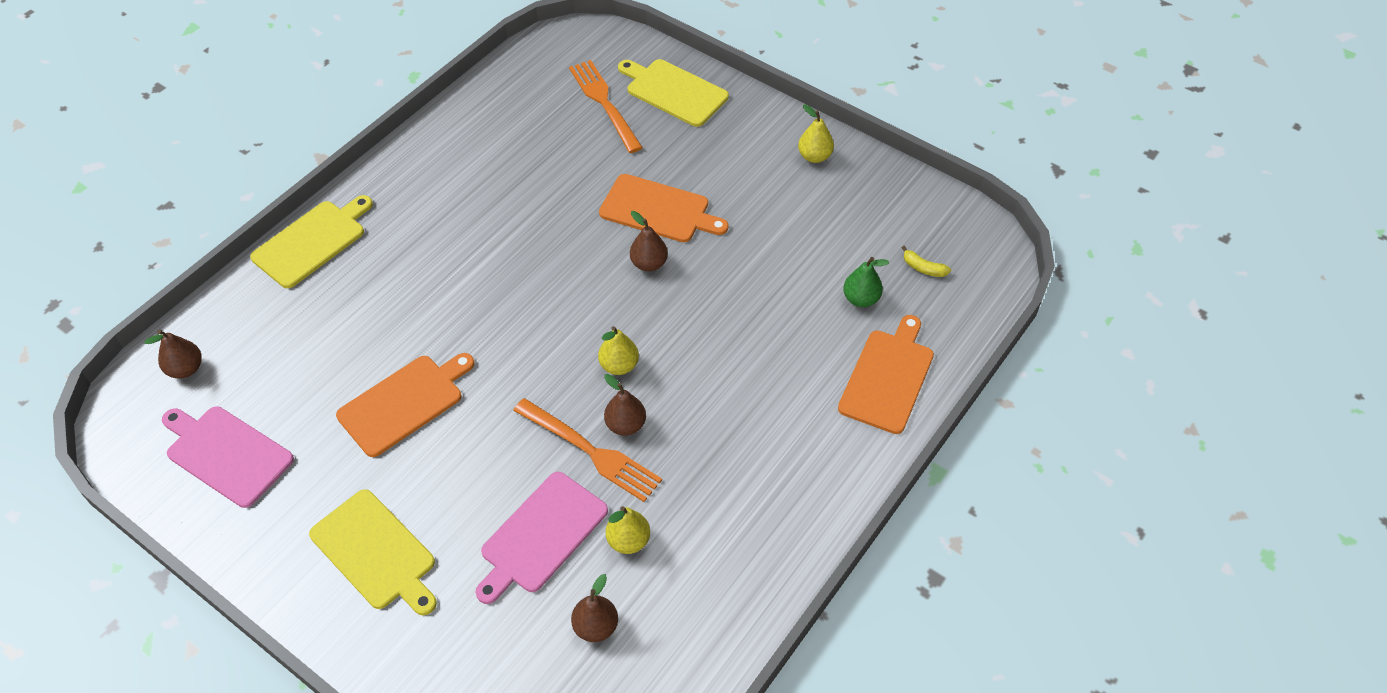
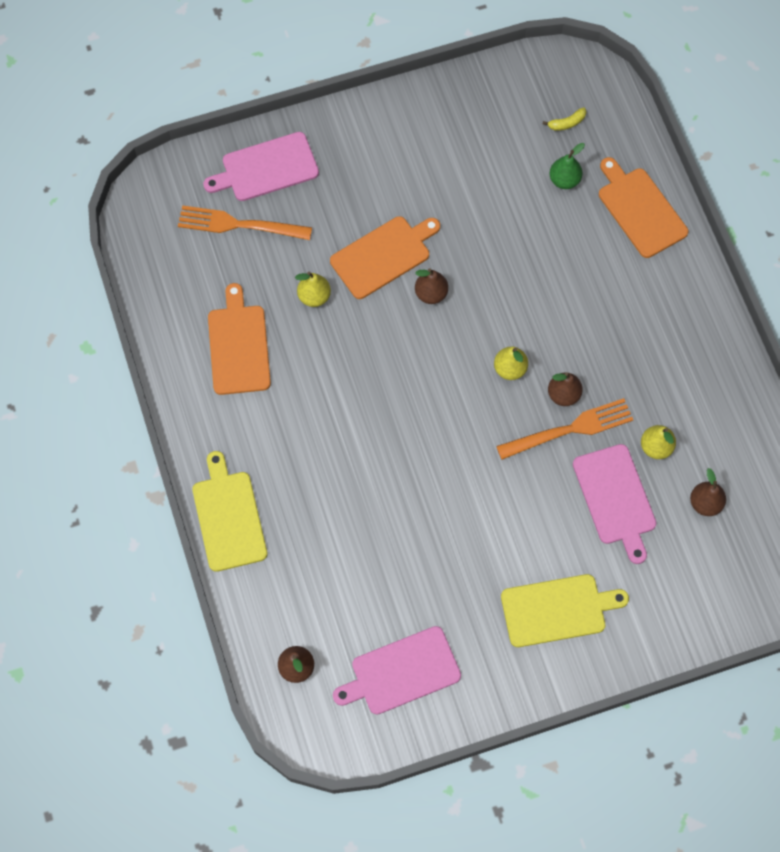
camera: 55 degrees left, 15 degrees up
orange cutting board [336,353,474,457] -> orange cutting board moved to [208,283,271,395]
yellow cutting board [618,59,729,127] -> pink cutting board [203,132,319,201]
yellow pear [798,104,834,163] -> yellow pear moved to [295,272,331,307]

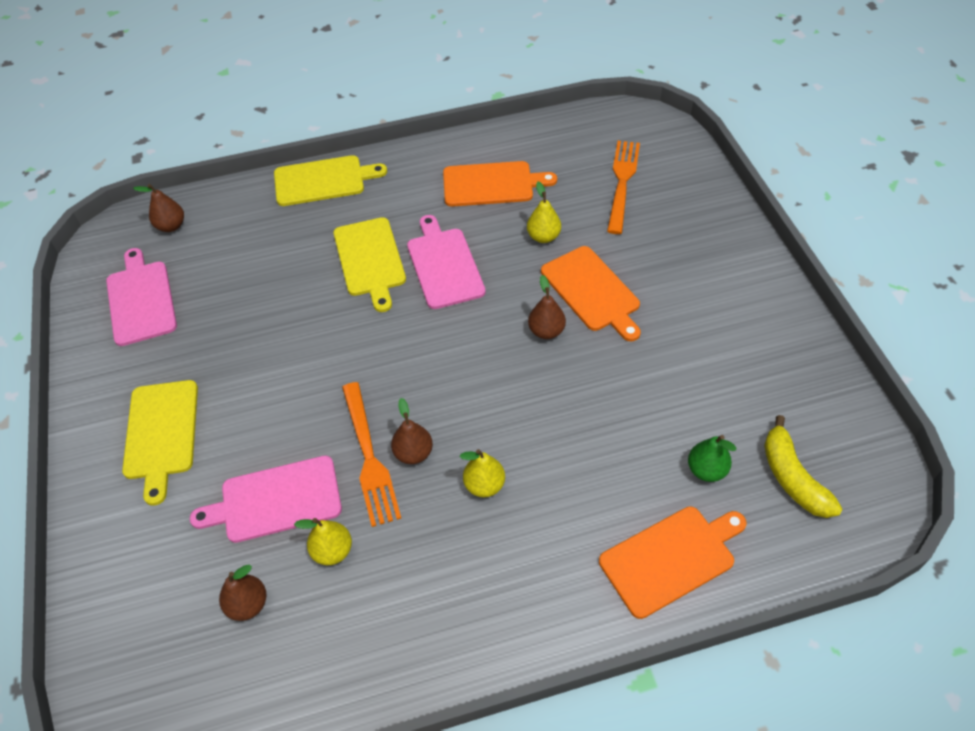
camera: 95 degrees right, 15 degrees down
pink cutting board [203,132,319,201] -> pink cutting board moved to [407,215,486,309]
yellow pear [494,347,528,380] -> yellow pear moved to [460,449,505,497]
yellow banana [543,107,586,131] -> yellow banana [764,415,842,518], size x1.92
none -> yellow cutting board [333,217,406,312]

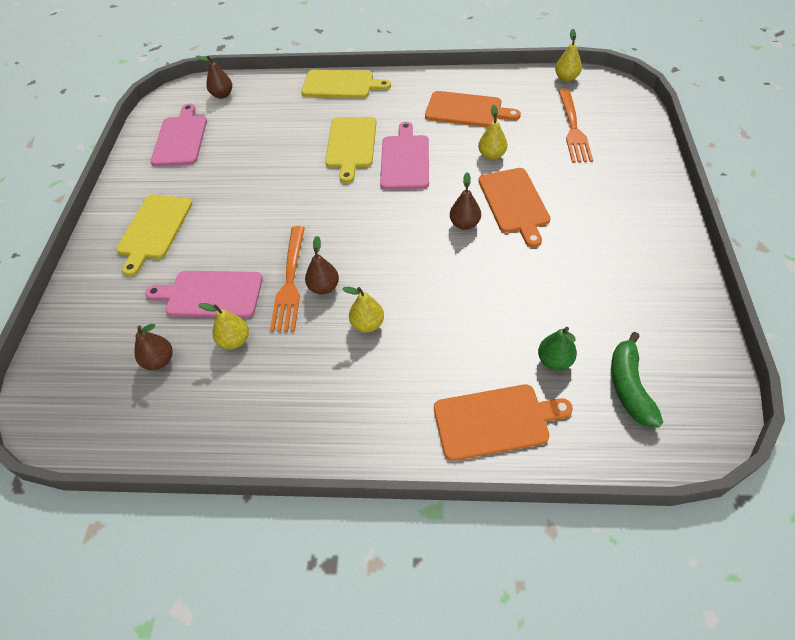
camera: 20 degrees right, 0 degrees up
orange fork [607,141,640,234] -> orange fork turned 150 degrees clockwise [558,89,593,163]
yellow banana [764,415,842,518] -> green banana [611,332,663,427]
none -> yellow pear [555,29,582,82]

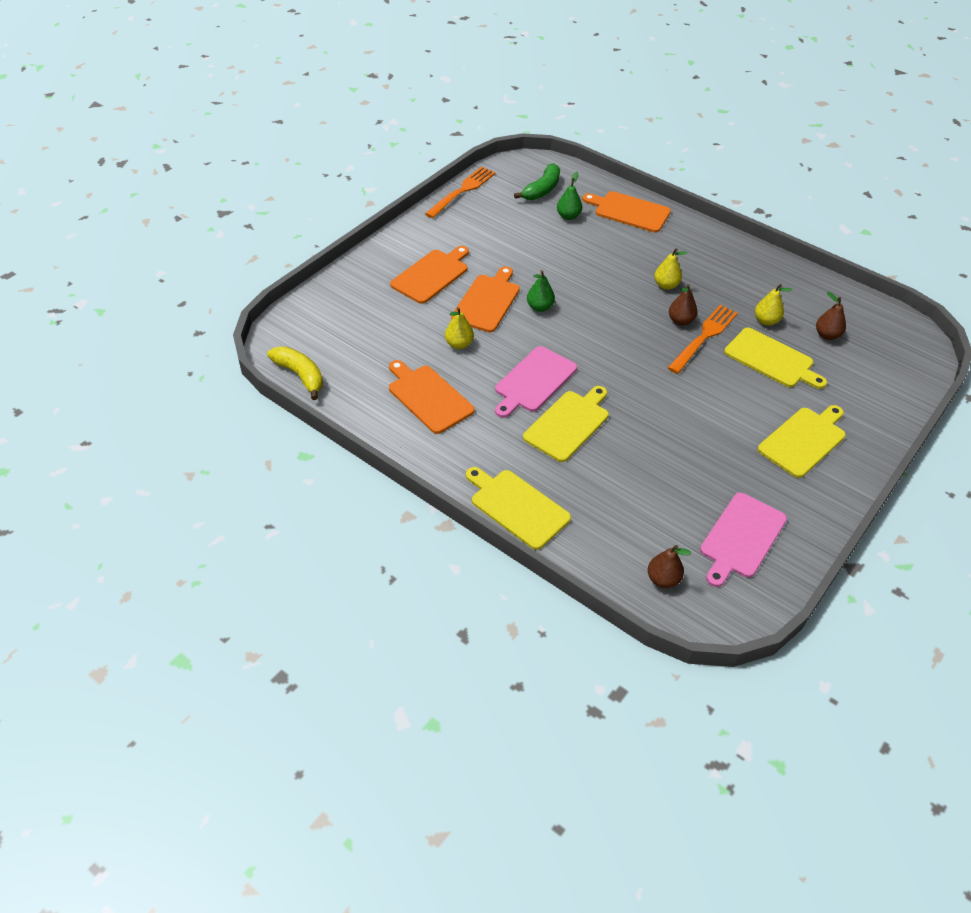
camera: 150 degrees left, 5 degrees down
pink cutting board [145,271,263,318] -> yellow cutting board [724,327,827,389]
brown pear [450,172,481,230] -> green pear [527,270,555,312]
yellow pear [555,29,582,82] -> yellow banana [267,346,323,400]
orange fork [558,89,593,163] -> orange fork moved to [425,167,496,218]
none -> orange cutting board [390,246,469,304]

